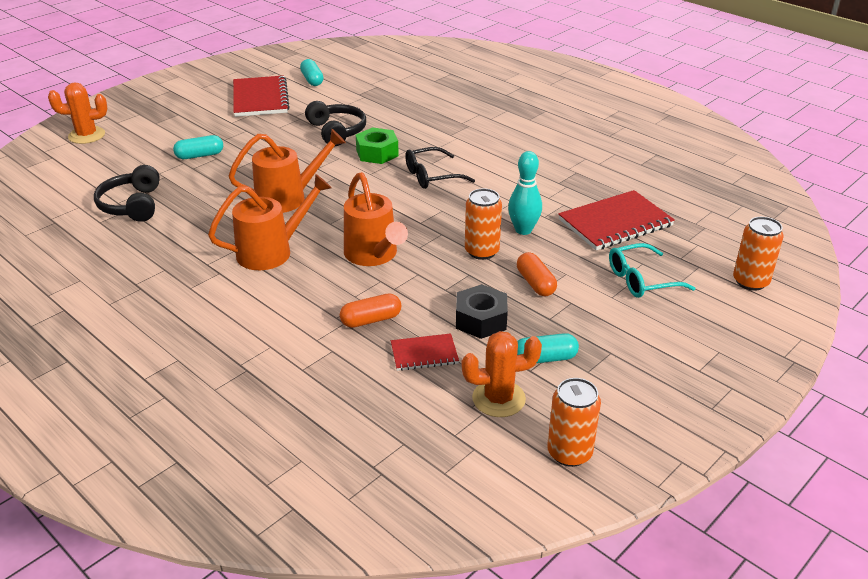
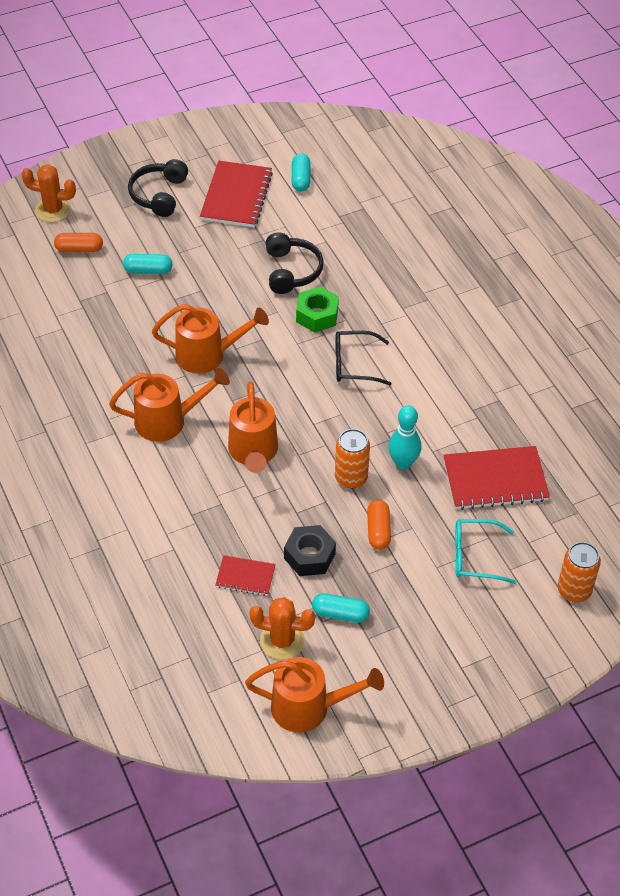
camera: 20 degrees right, 15 degrees up
black headphones [94,165,160,222] -> black headphones moved to [128,159,188,217]
orange capsule [340,293,402,328] -> orange capsule moved to [54,233,103,252]
orange can [547,378,601,467] -> orange watering can [245,657,384,733]

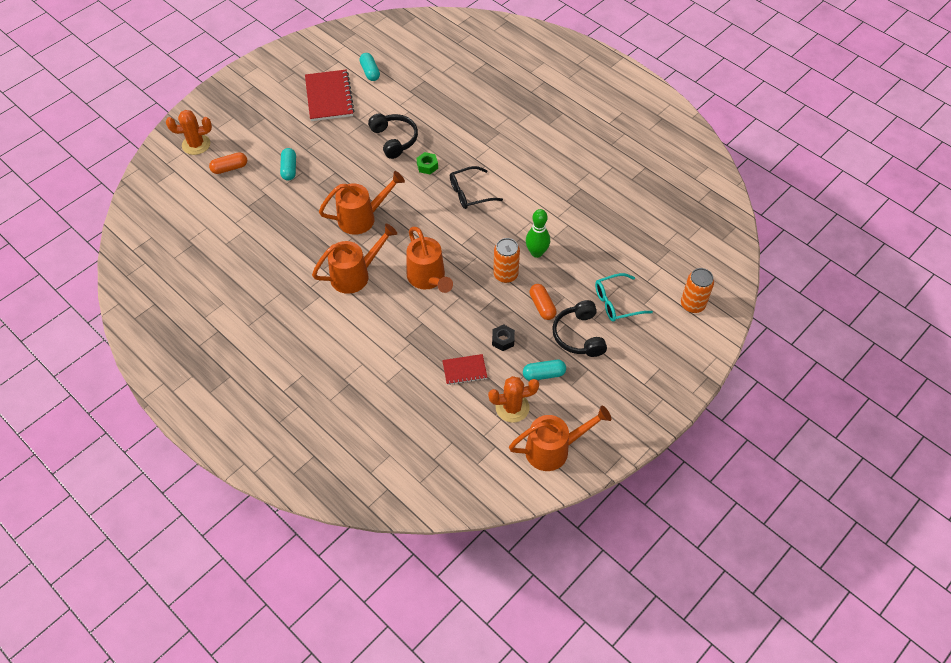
camera: 20 degrees left, 5 degrees up
turquoise capsule [123,254,173,274] -> turquoise capsule turned 75 degrees counterclockwise [280,148,296,181]
black headphones [128,159,188,217] -> black headphones moved to [552,300,607,357]
black nut [284,525,336,576] -> black nut [492,324,515,351], size x0.65
green nut [296,286,339,333] -> green nut [416,152,438,174], size x0.65
turquoise bowling pin [388,406,421,469] -> green bowling pin [526,209,550,258]
red notebook [443,446,550,510] -> none

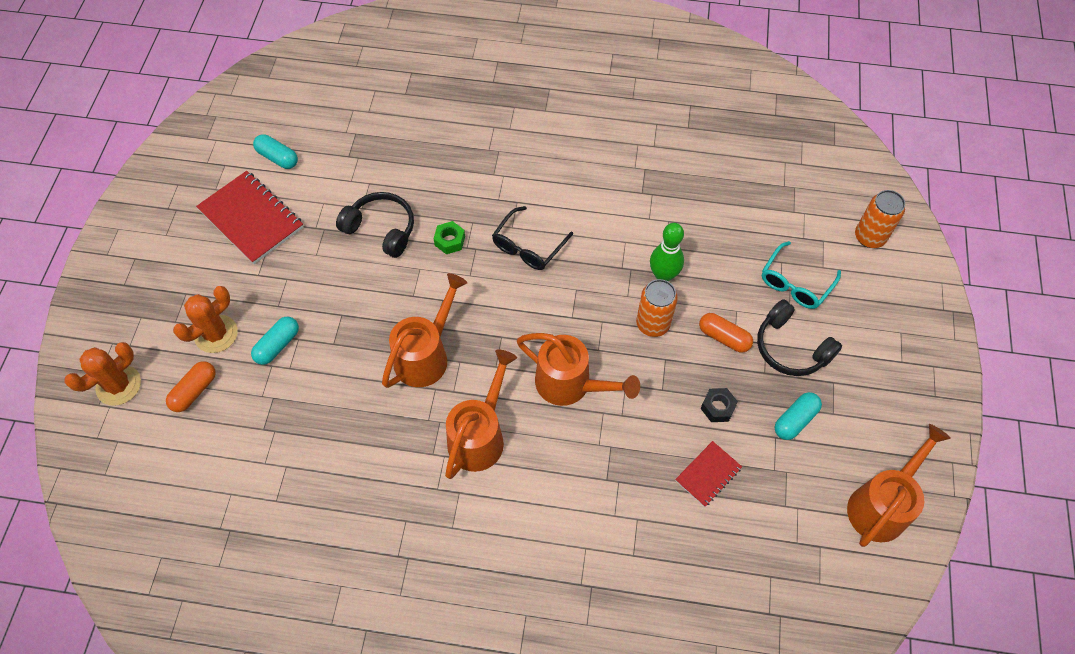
camera: 35 degrees left, 5 degrees up
turquoise capsule [280,148,296,181] -> turquoise capsule turned 75 degrees clockwise [251,317,299,365]
orange cactus [488,376,539,423] -> orange cactus moved to [173,286,238,353]

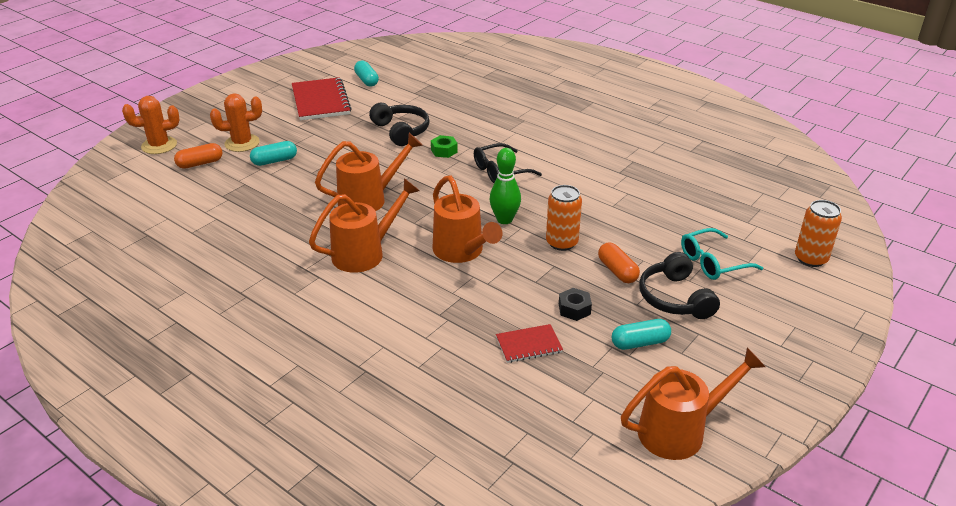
camera: 30 degrees right, 25 degrees down
green bowling pin [650,223,684,281] -> green bowling pin moved to [490,148,521,224]

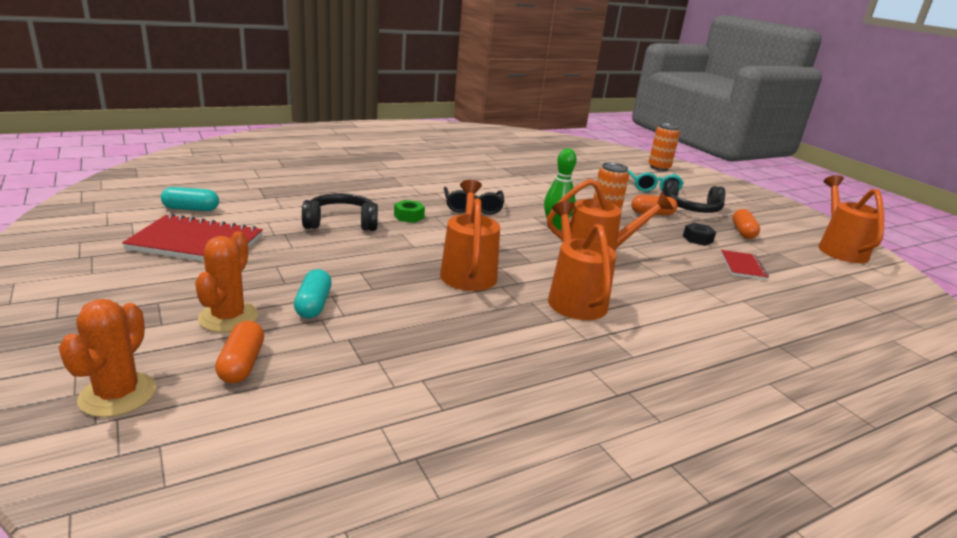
camera: 70 degrees left, 10 degrees down
turquoise capsule [612,319,671,350] -> orange capsule [732,209,760,239]

